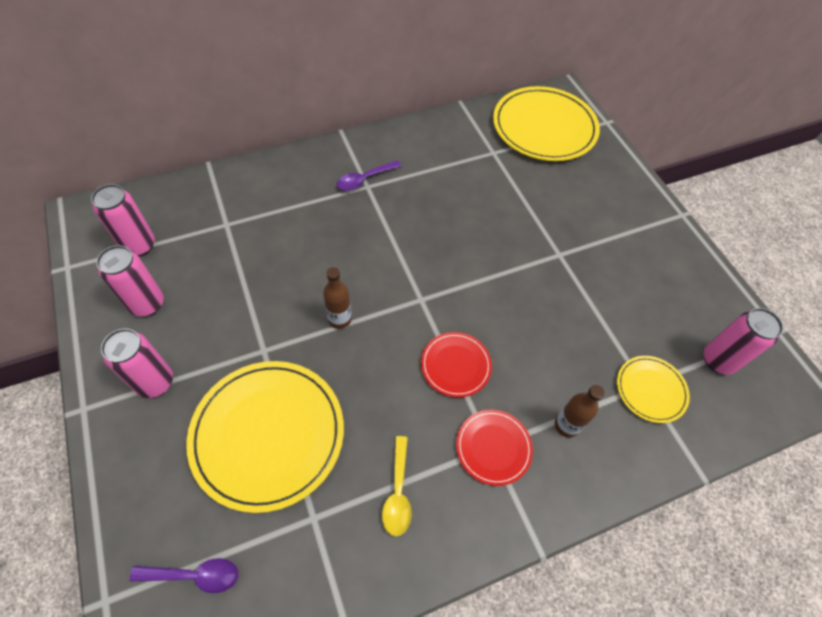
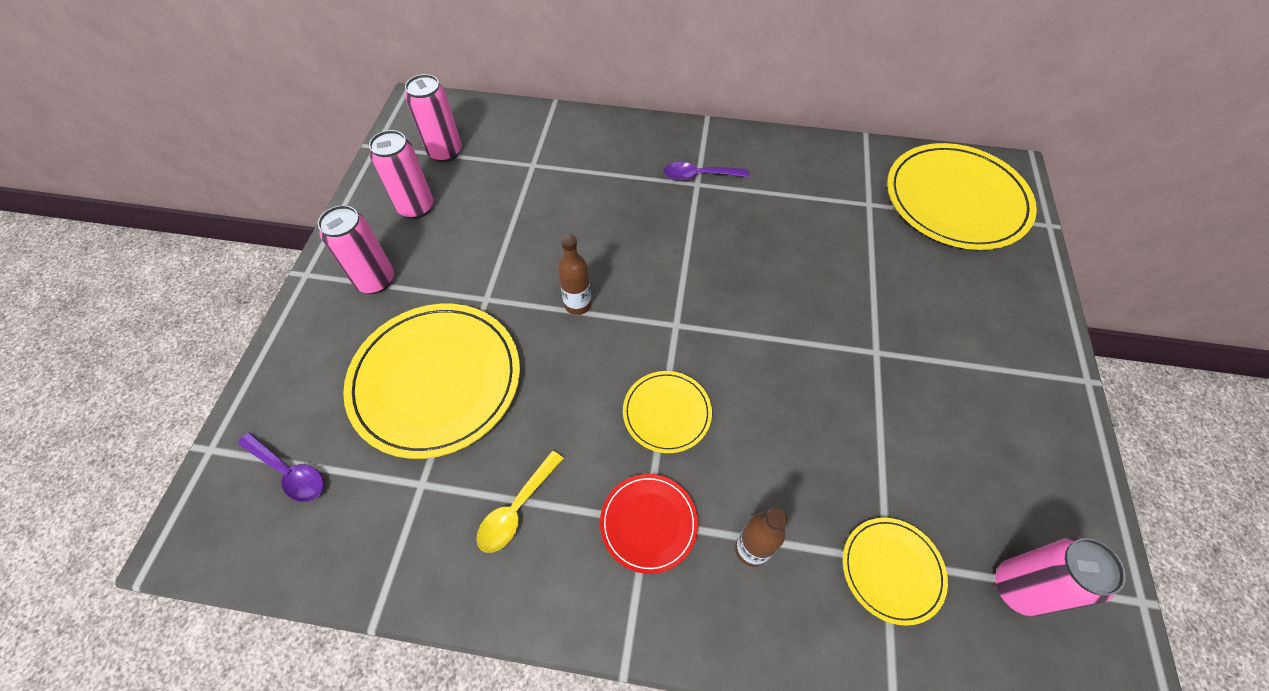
camera: 35 degrees right, 0 degrees up
red plate [421,332,492,397] -> yellow plate [623,371,712,453]

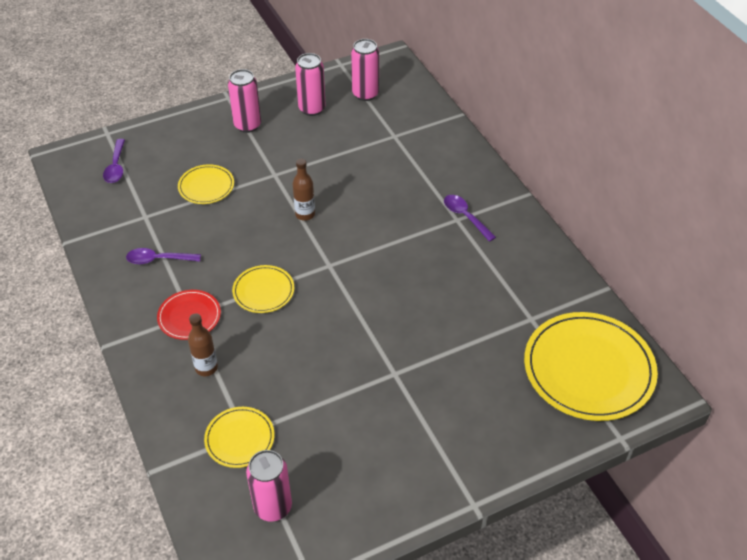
camera: 55 degrees right, 10 degrees down
yellow plate [343,304,520,459] -> yellow plate [178,164,234,204], size x0.50
yellow spoon [477,451,564,553] -> purple spoon [126,248,201,264]

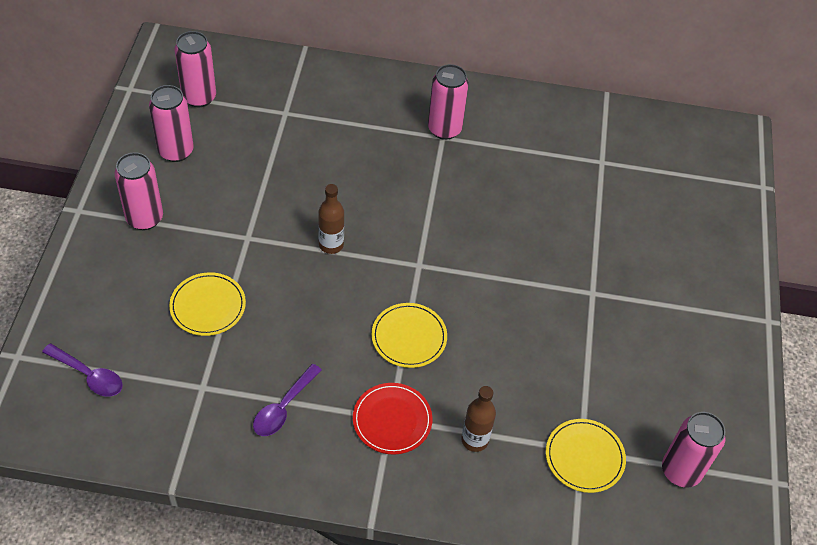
camera: 60 degrees left, 5 degrees up
purple spoon [444,195,496,242] -> pink can [428,64,469,140]
yellow plate [524,312,658,421] -> none

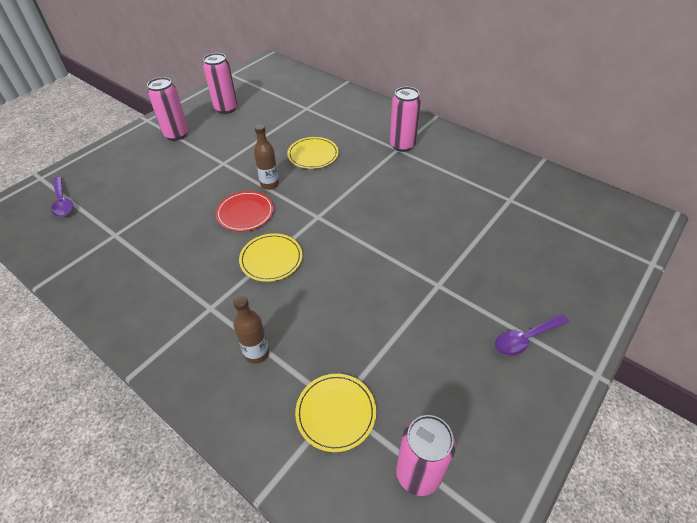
camera: 35 degrees right, 5 degrees down
yellow plate [169,272,246,336] -> yellow plate moved to [287,137,339,169]
pink can [174,31,216,107] -> none
purple spoon [253,364,322,436] -> purple spoon moved to [495,314,569,356]
red plate [353,383,432,455] -> red plate moved to [215,191,274,232]

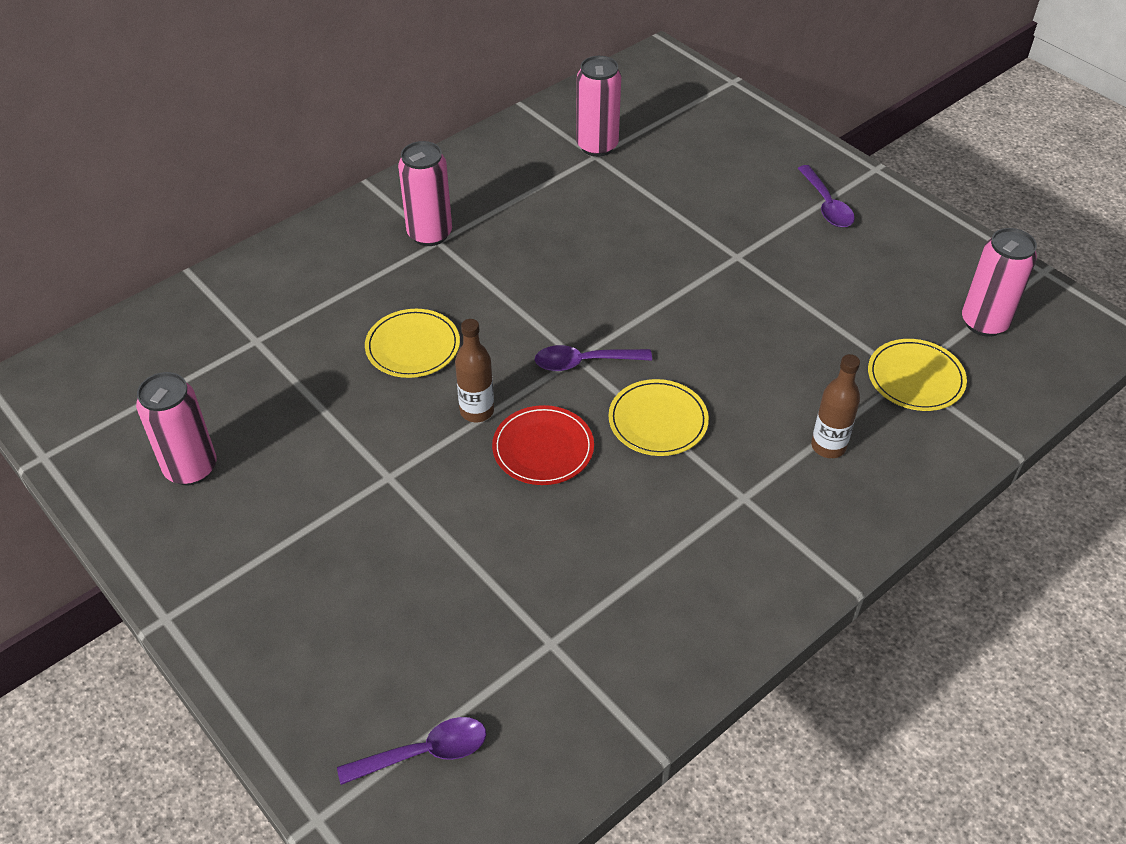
camera: 80 degrees left, 0 degrees up
pink can [147,77,188,141] -> pink can moved to [576,56,621,157]
none -> purple spoon [535,345,652,371]

